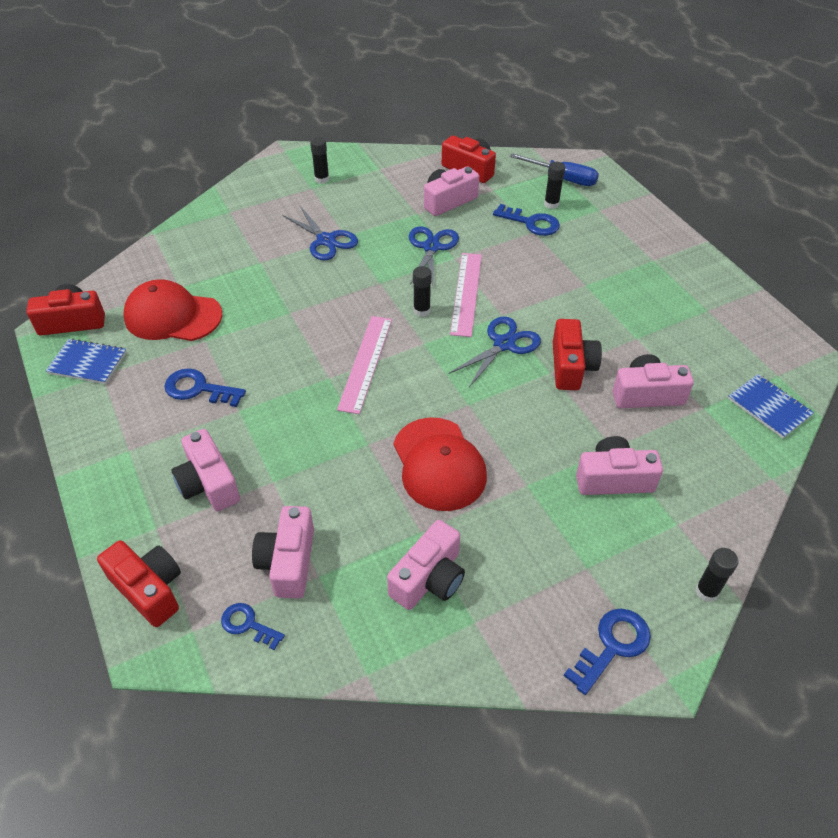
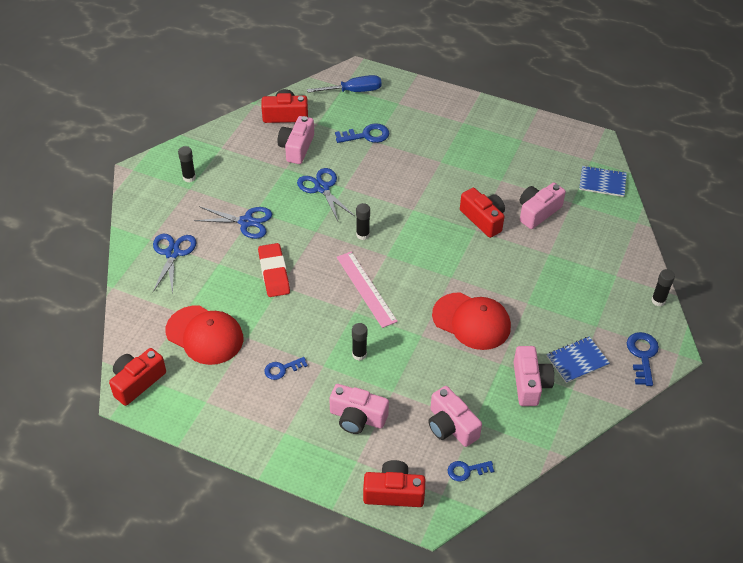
camera: 40 degrees left, 0 degrees up
blue notebook [46,339,126,384] -> blue notebook moved to [547,336,610,383]
red cap [123,279,222,341] -> red cap turned 120 degrees counterclockwise [165,305,243,365]
blue key [164,368,246,407] -> blue key [264,357,308,380], size x0.66
blue scissors [449,316,541,387] -> blue scissors moved to [153,234,196,294]
pink ruler [450,253,482,337] -> none
black glue stick [544,162,565,209] -> black glue stick moved to [352,323,367,361]
pink camera [576,436,663,495] -> none
none -> red eraser [258,243,290,297]

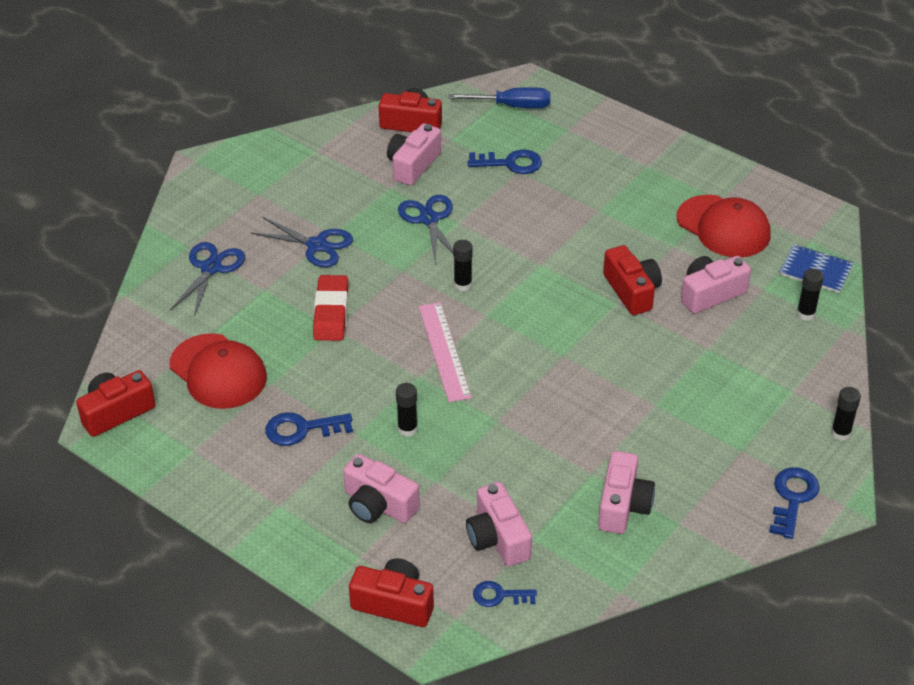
camera: 15 degrees right, 5 degrees down
black glue stick [178,146,196,182] -> black glue stick moved to [797,268,824,321]
blue key [264,357,308,380] -> blue key [265,412,353,446], size x1.51
red cap [432,292,511,350] -> red cap moved to [677,195,770,257]
blue notebook [547,336,610,383] -> none

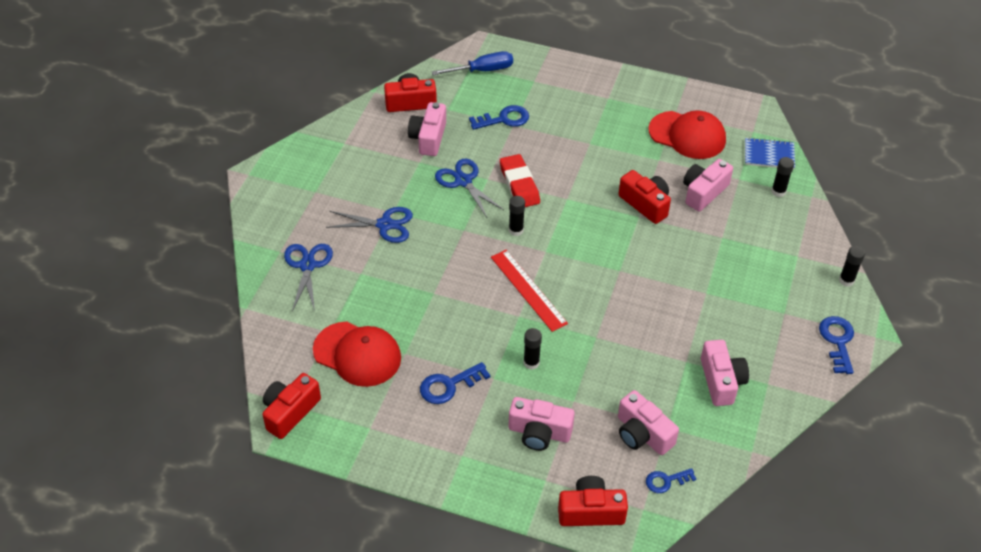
camera: 20 degrees left, 5 degrees up
red eraser [313,275,348,341] -> red eraser moved to [500,154,540,207]
pink ruler [419,302,472,402] -> red ruler [491,250,568,332]

